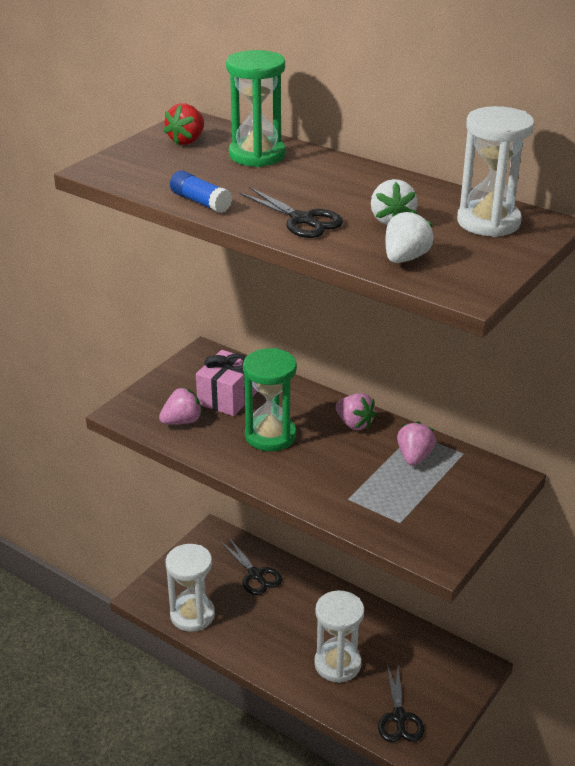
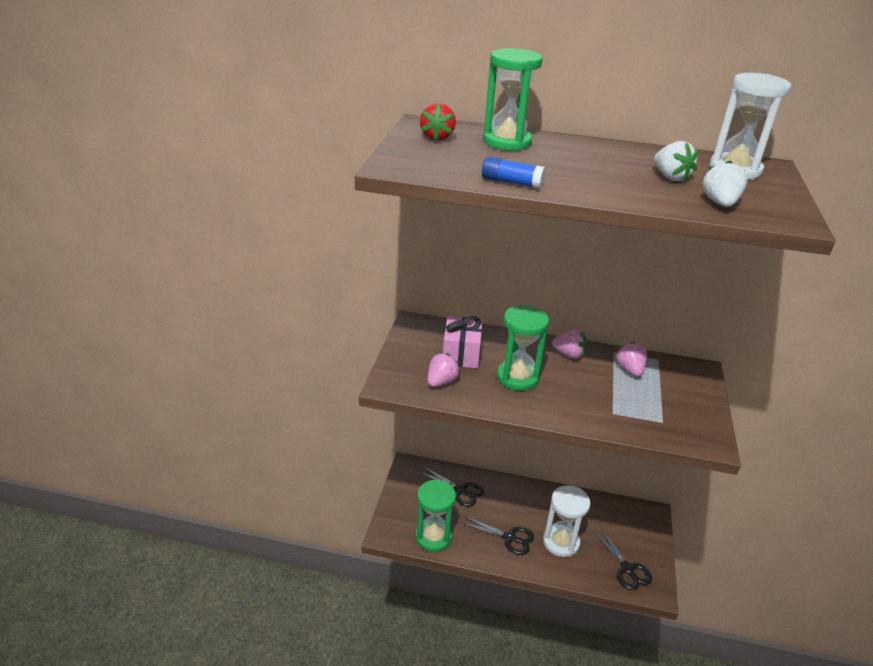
camera: 25 degrees left, 0 degrees up
white hourglass [165,544,215,632] -> green hourglass [415,479,456,552]
black scissors [239,187,343,238] -> black scissors moved to [462,517,534,555]

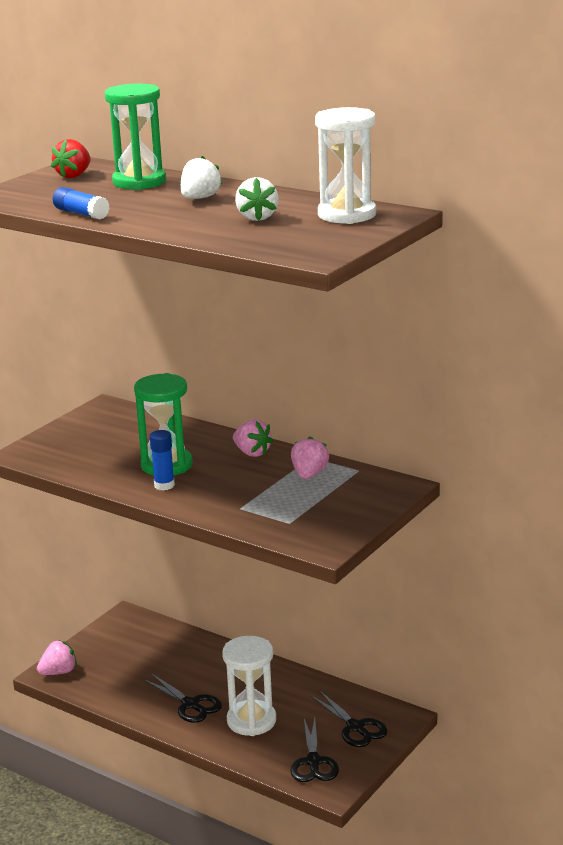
camera: 25 degrees right, 10 degrees down
green hourglass [415,479,456,552] -> none
black scissors [420,467,484,507] -> black scissors moved to [311,691,388,747]
pink strawberry [428,353,460,387] -> pink strawberry moved to [37,640,77,675]
pink gift [443,316,482,368] -> none
white strawberry [702,160,747,207] -> white strawberry moved to [181,156,222,199]
none -> blue glue stick [150,430,175,491]

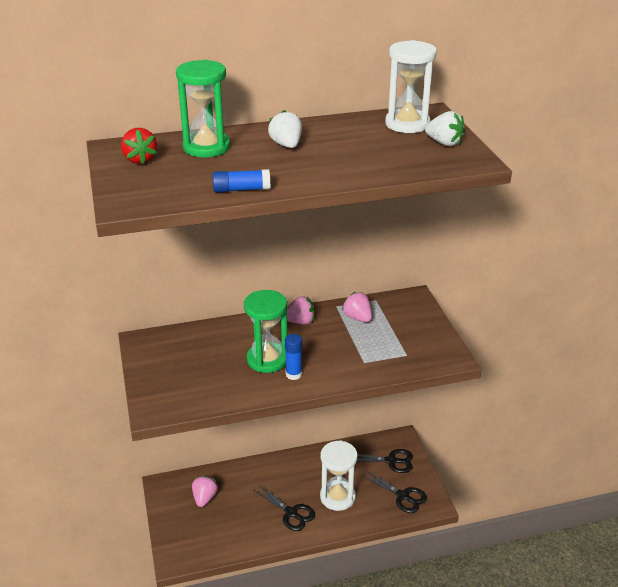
camera: 50 degrees left, 10 degrees up
pink strawberry [37,640,77,675] -> pink strawberry moved to [192,476,218,507]
black scissors [143,673,222,723] -> black scissors turned 45 degrees clockwise [254,484,315,531]
white strawberry [235,177,278,221] -> white strawberry moved to [425,111,465,146]

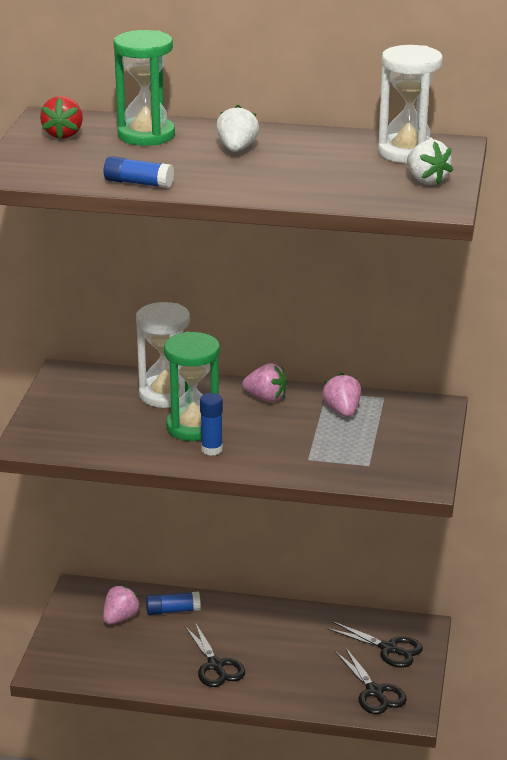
camera: 25 degrees right, 5 degrees down
white hourglass [320,440,358,511] -> white hourglass moved to [136,302,190,408]
none -> blue glue stick [146,591,201,615]

